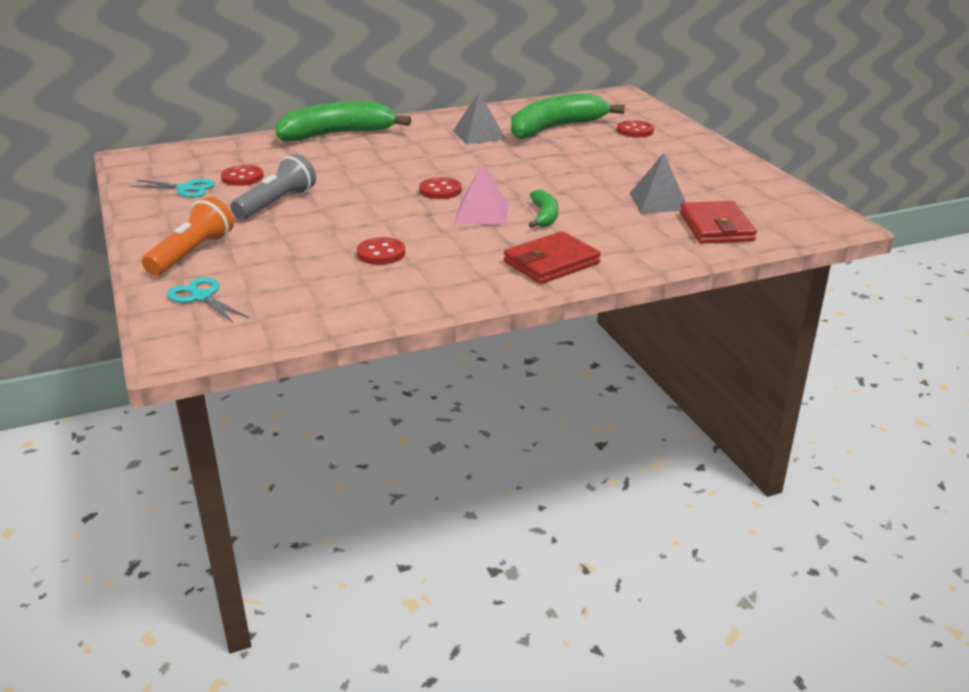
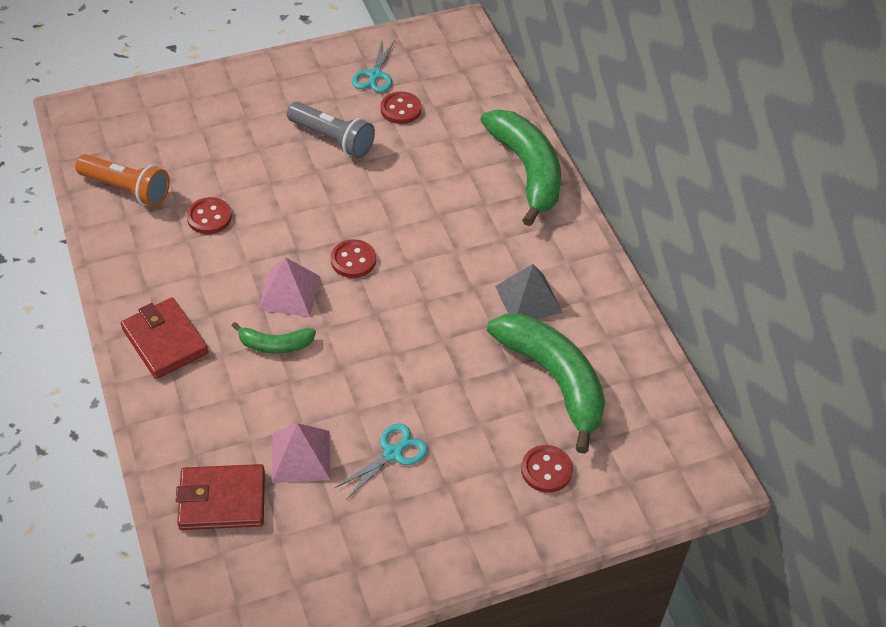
camera: 90 degrees right, 20 degrees up
orange flashlight [142,197,234,276] -> orange flashlight moved to [75,154,170,207]
turquoise scissors [167,277,249,324] -> turquoise scissors moved to [335,424,428,500]
grey pyramid [629,153,686,213] -> pink pyramid [272,423,330,483]

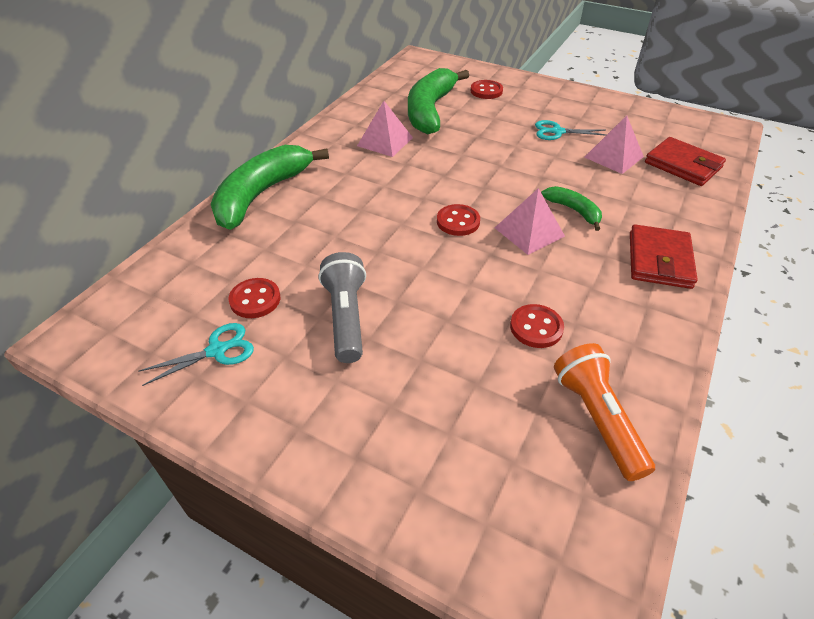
camera: 130 degrees left, 5 degrees down
grey pyramid [495,264,563,319] -> pink pyramid [357,101,413,157]

